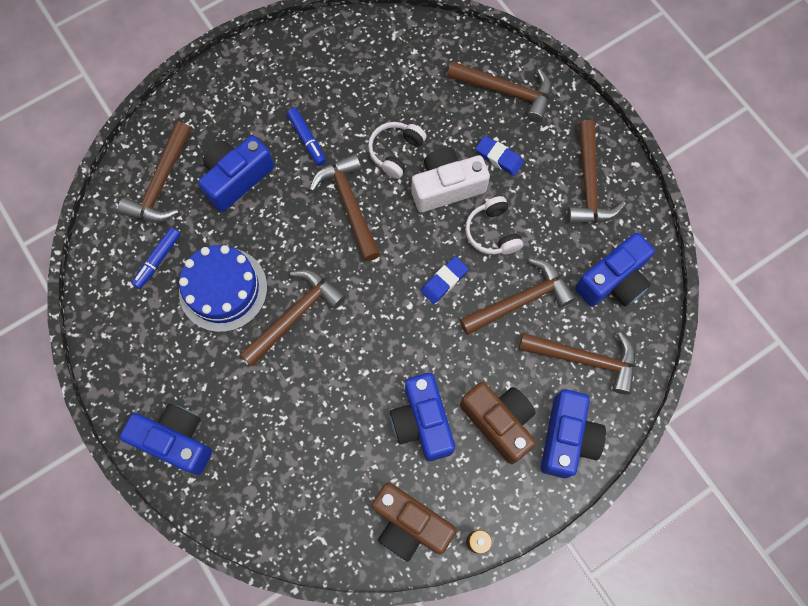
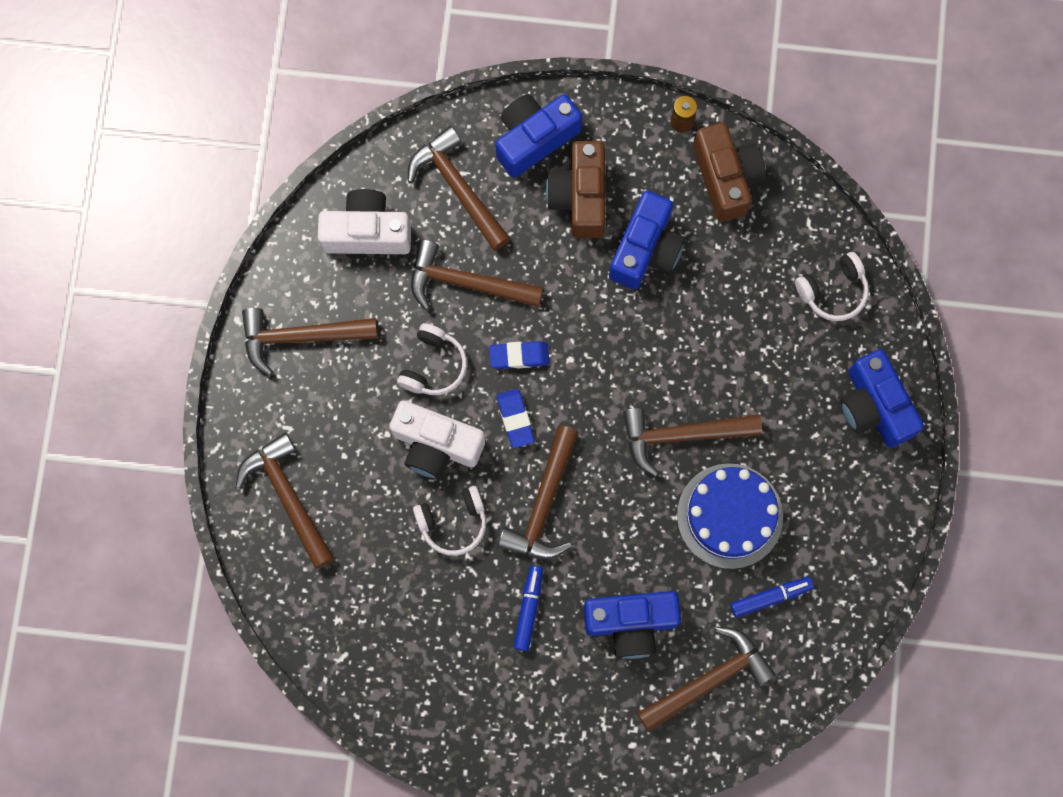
camera: 140 degrees left, 5 degrees up
blue eraser [476,136,524,176] -> blue eraser moved to [497,389,534,448]
brown hammer [567,120,625,224] -> brown hammer turned 135 degrees counterclockwise [242,308,378,376]
blue camera [575,233,655,306] -> white camera [318,189,411,254]
none -> white headphones [795,252,869,321]

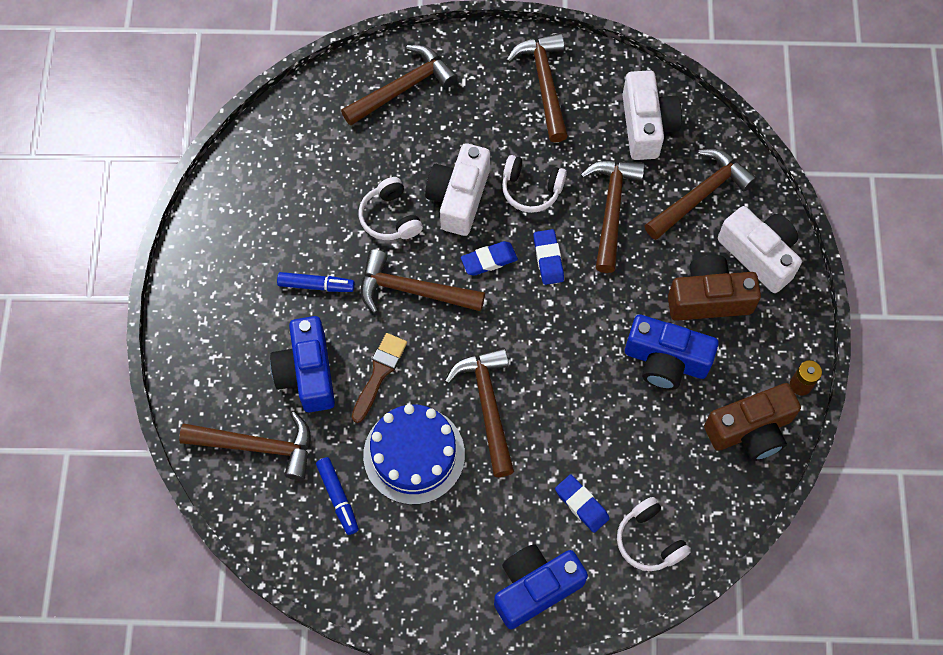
camera: 85 degrees right, 10 degrees down
blue camera [495,94,582,178] -> white camera [718,206,802,293]
brown hammer [637,627,776,732] -> brown hammer turned 45 degrees counterclockwise [179,412,310,480]
none -> brown brush [352,333,407,423]
none -> blue eraser [555,475,610,533]

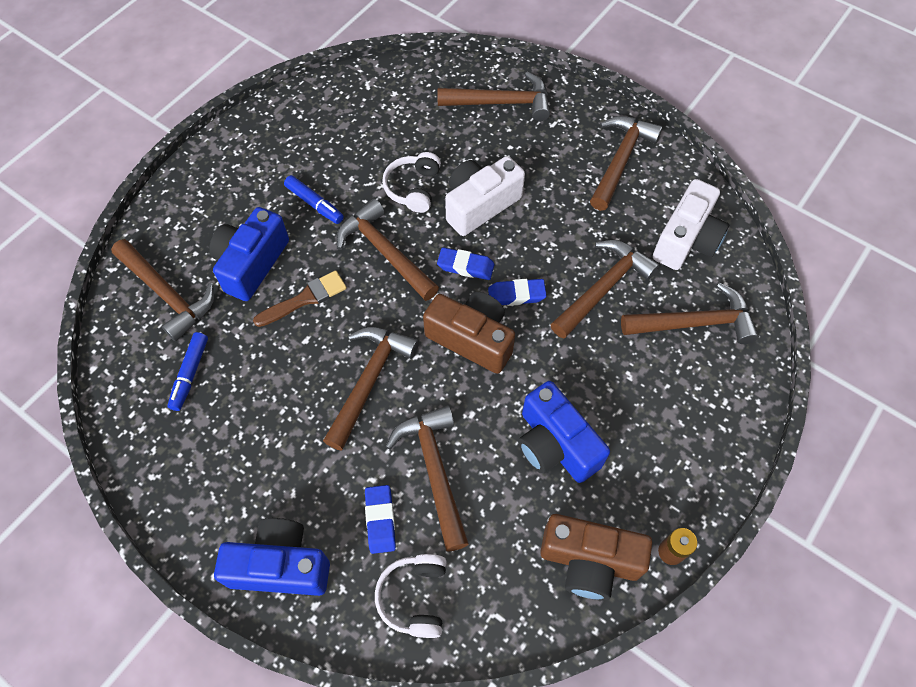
camera: 35 degrees right, 5 degrees down
blue cake [363,404,465,505] -> none
white headphones [502,155,567,213] -> none
blue eraser [534,229,564,285] -> blue eraser turned 60 degrees clockwise [488,279,547,306]
brown camera [668,255,761,321] -> brown camera moved to [423,292,515,374]
white camera [718,206,802,293] -> none
none -> brown hammer [385,406,469,552]

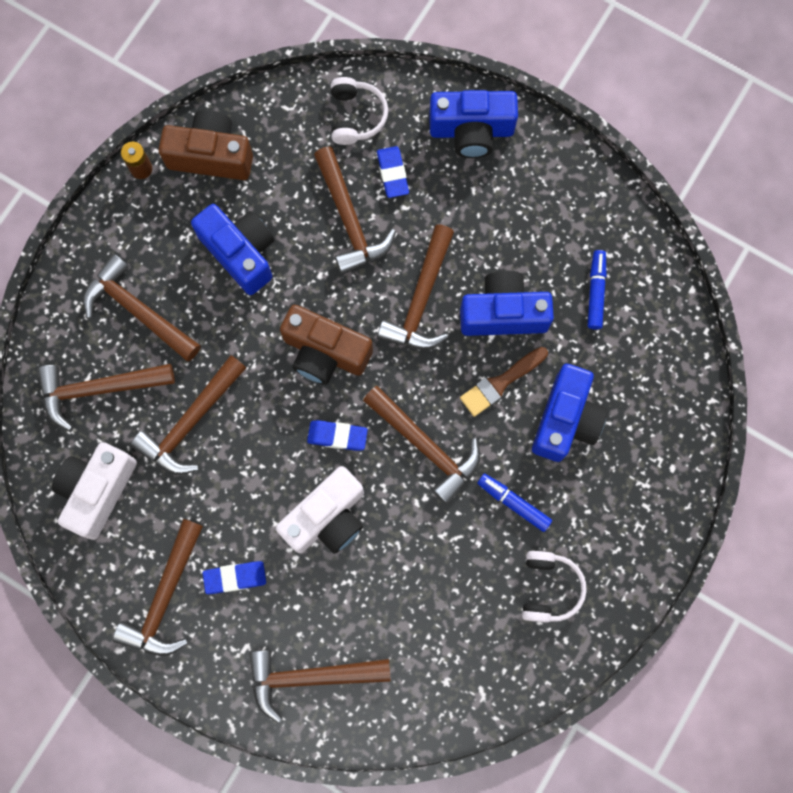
camera: 175 degrees right, 15 degrees up
brown hammer [111,239,214,341] -> brown hammer moved to [83,254,201,361]
white headphones [382,152,441,213] -> white headphones moved to [522,551,587,623]
blue eraser [488,279,547,306] -> blue eraser moved to [203,561,266,594]
none -> blue camera [460,270,554,336]

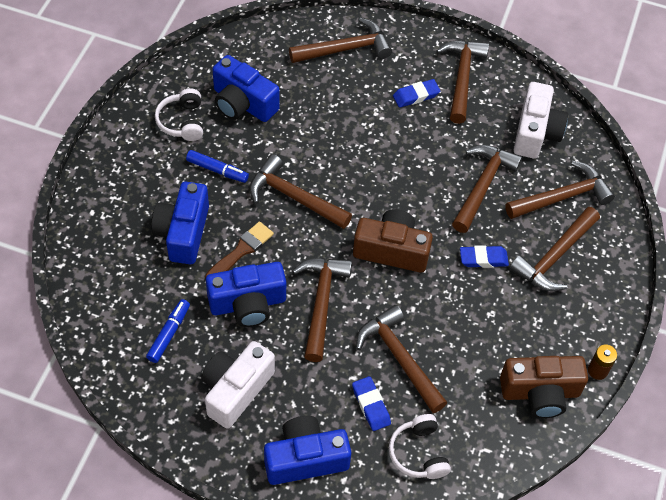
camera: 165 degrees right, 20 degrees down
brown hammer [83,254,201,361] -> brown hammer turned 105 degrees clockwise [509,207,600,291]
blue camera [191,204,274,295] -> blue camera moved to [212,55,280,122]
white camera [276,466,364,554] -> white camera moved to [201,341,275,429]
blue eraser [307,420,368,451] -> blue eraser moved to [460,245,509,268]
blue marker [588,250,607,330] -> blue marker turned 150 degrees counterclockwise [146,299,190,363]

